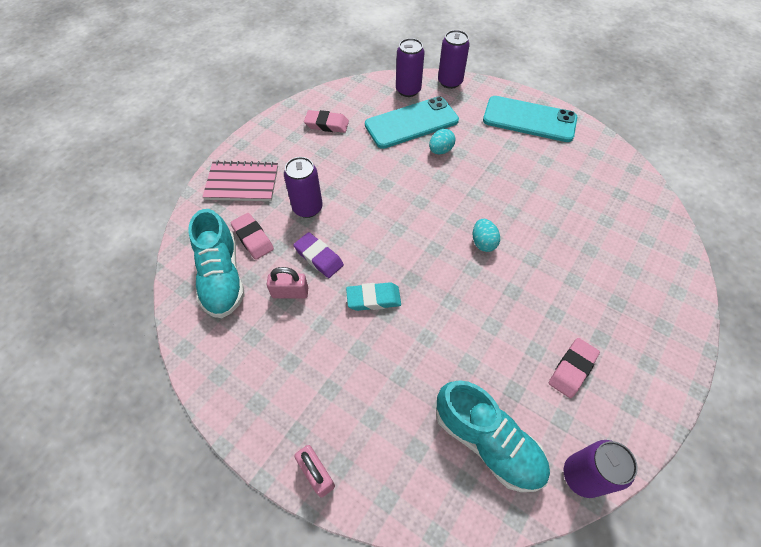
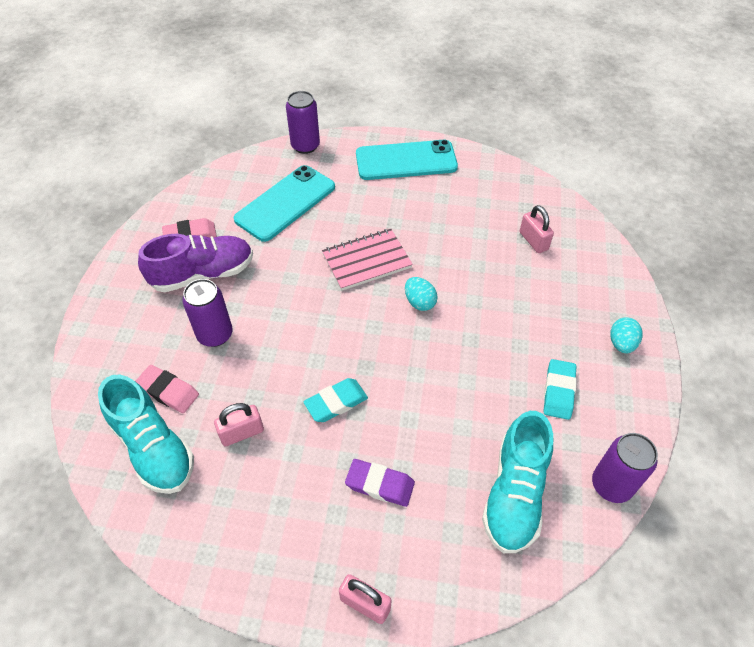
camera: 25 degrees left, 5 degrees down
pink notebook [202,161,278,201] -> pink notebook moved to [322,229,413,291]
purple eraser [293,232,344,278] -> purple eraser moved to [345,459,415,507]
purple can [396,38,425,97] -> none
turquoise egg [429,129,456,154] -> turquoise egg moved to [610,317,642,353]
turquoise shoe [436,380,550,492] -> turquoise shoe turned 90 degrees clockwise [482,411,553,553]
pink eraser [549,338,600,398] -> turquoise eraser [544,359,577,420]
none -> purple shoe [138,234,253,292]
none -> pink padlock [520,205,554,253]

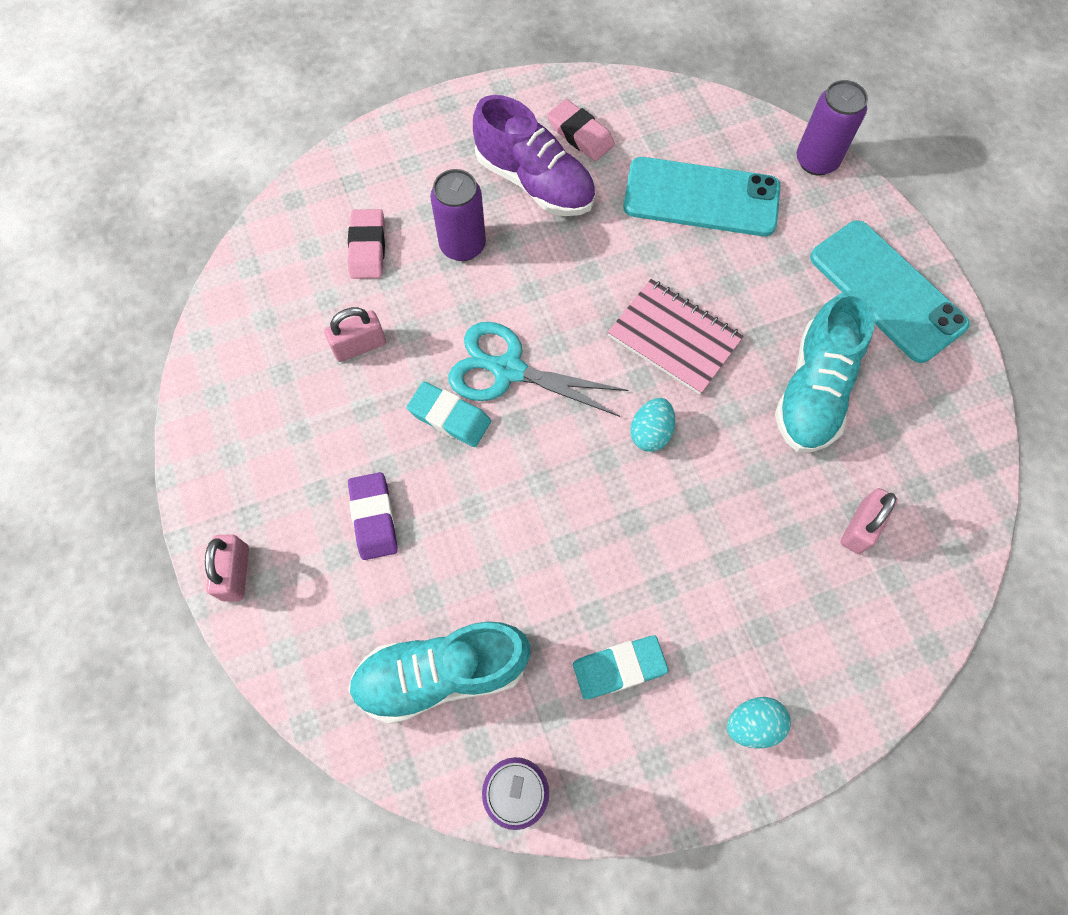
camera: 60 degrees right, 15 degrees up
turquoise shoe [98,375,194,494] -> turquoise shoe moved to [775,290,875,452]
pink padlock [214,403,264,446] -> pink padlock turned 60 degrees counterclockwise [324,307,386,362]
none -> turquoise scissors [448,322,628,417]

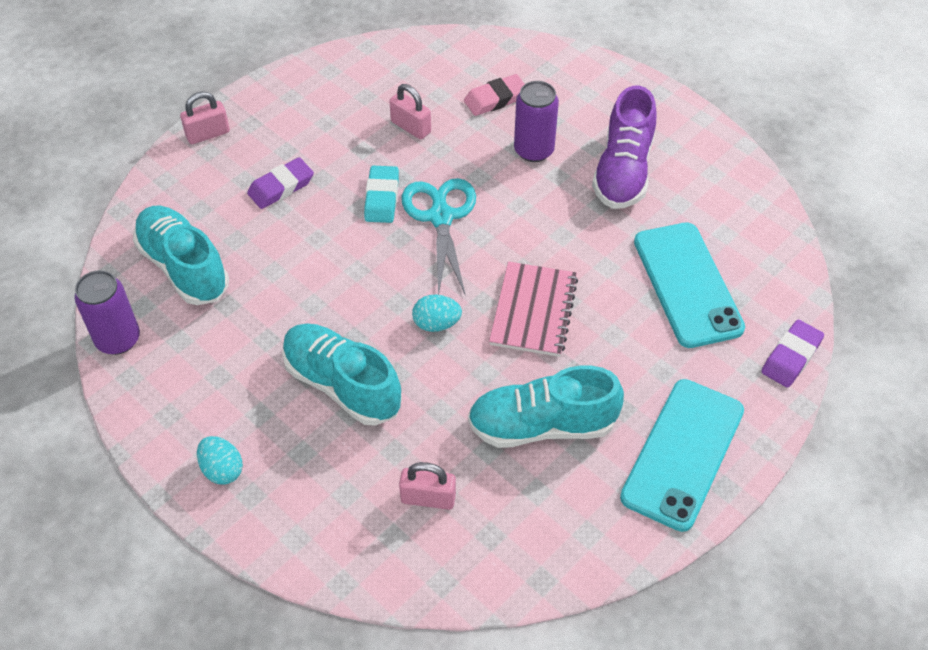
camera: 65 degrees right, 15 degrees down
pink eraser [547,99,615,161] -> none
turquoise eraser [573,635,668,699] -> none
purple can [797,80,868,175] -> purple eraser [761,320,824,388]
none -> turquoise shoe [282,323,402,426]

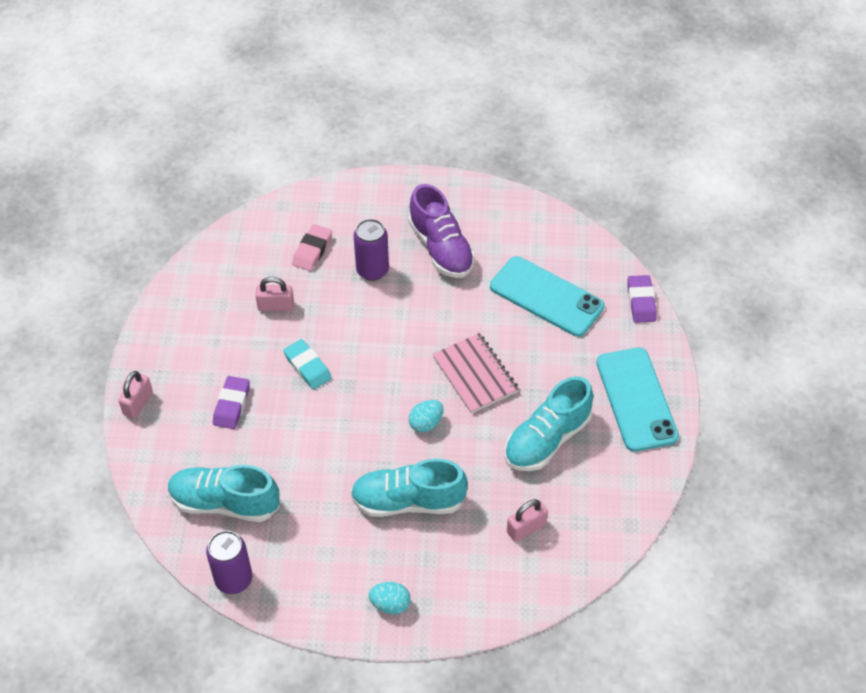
camera: 40 degrees left, 0 degrees up
turquoise scissors [402,178,476,296] -> none

